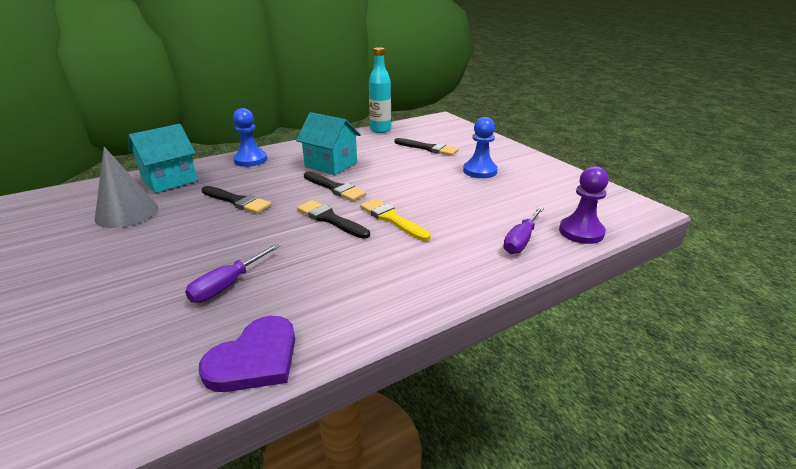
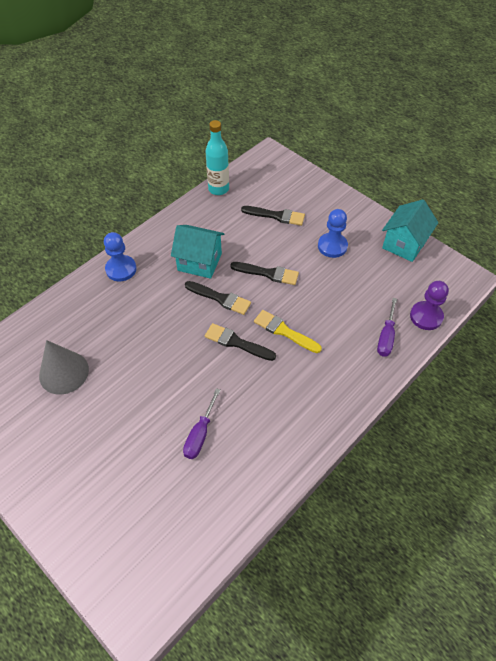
camera: 15 degrees left, 25 degrees up
turquoise house [128,124,198,193] -> turquoise house moved to [382,199,439,262]
purple heart [199,316,295,392] -> none
black brush [202,186,271,214] -> black brush moved to [230,262,299,285]

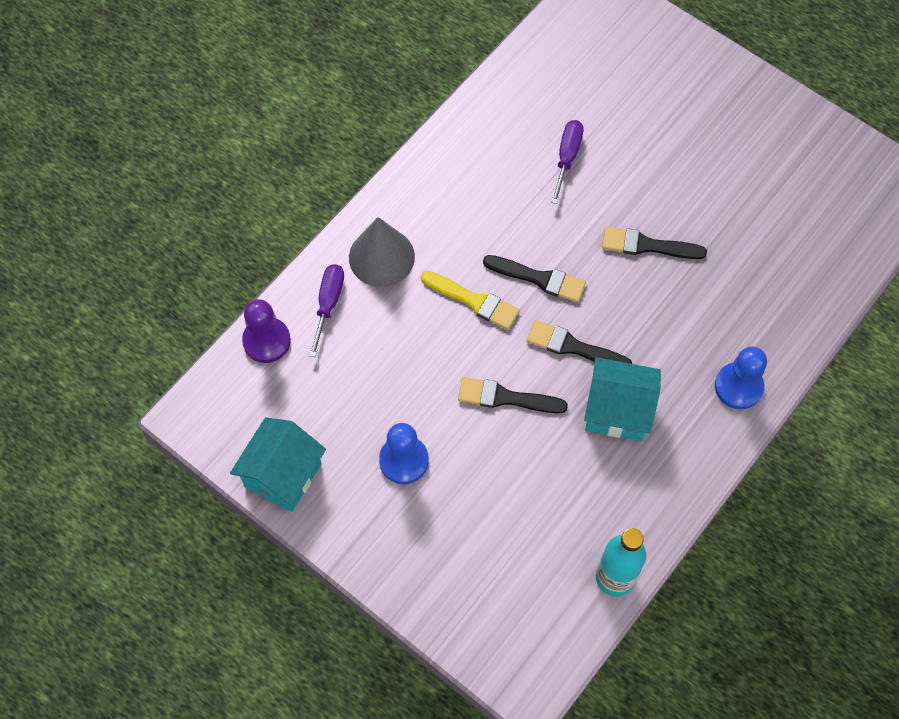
camera: 175 degrees right, 10 degrees up
grey cone [39,340,89,395] -> grey cone moved to [349,217,415,287]
black brush [241,206,305,226] -> black brush moved to [602,227,707,259]

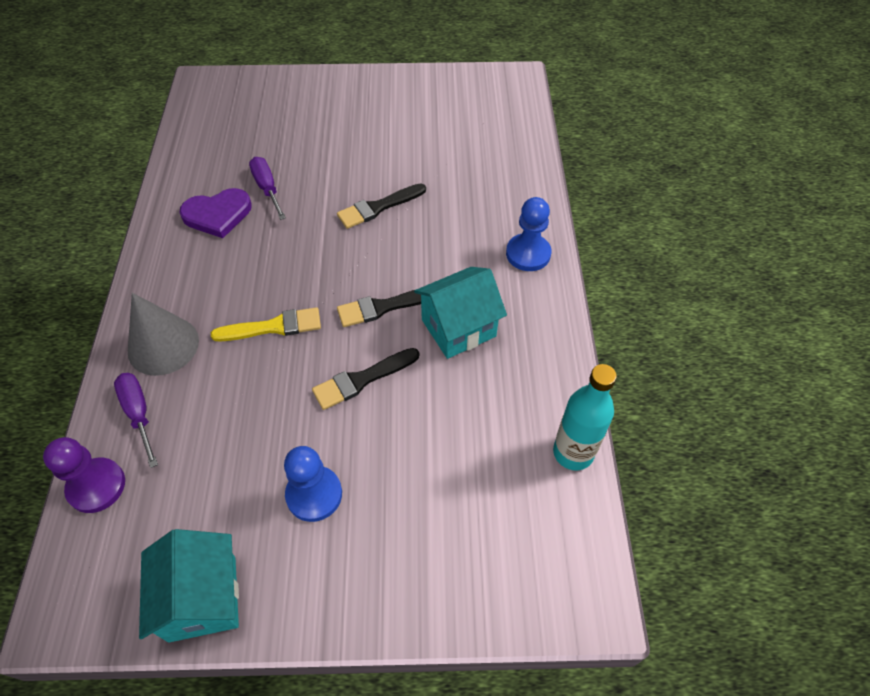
camera: 40 degrees left, 10 degrees down
black brush [483,255,586,302] -> none
none -> purple heart [179,188,252,238]

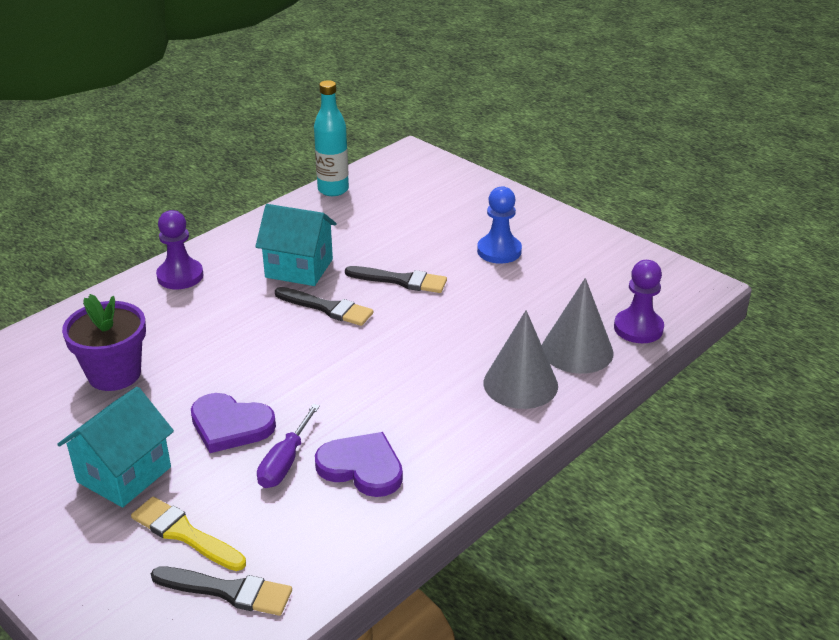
camera: 135 degrees left, 20 degrees down
purple screwdriver [114,373,158,468] -> grey cone [542,278,614,374]
turquoise house [139,529,239,642] -> turquoise house moved to [57,387,174,508]
yellow brush [211,307,321,342] -> yellow brush moved to [131,497,246,571]
black brush [337,183,426,229] -> black brush moved to [151,567,292,616]
blue pawn [506,197,551,271] -> purple pawn [156,210,204,289]
none -> purple flower pot [62,294,146,391]
none -> purple heart [191,393,276,453]

